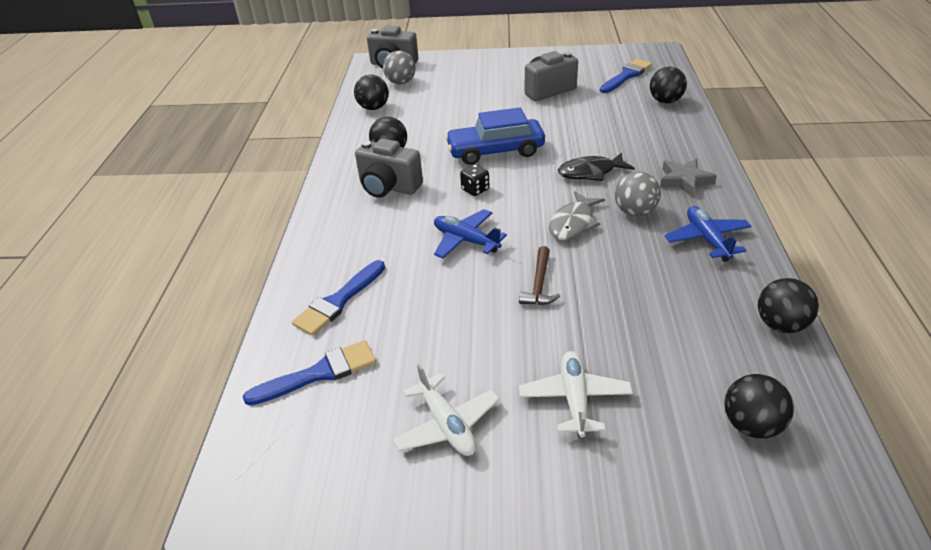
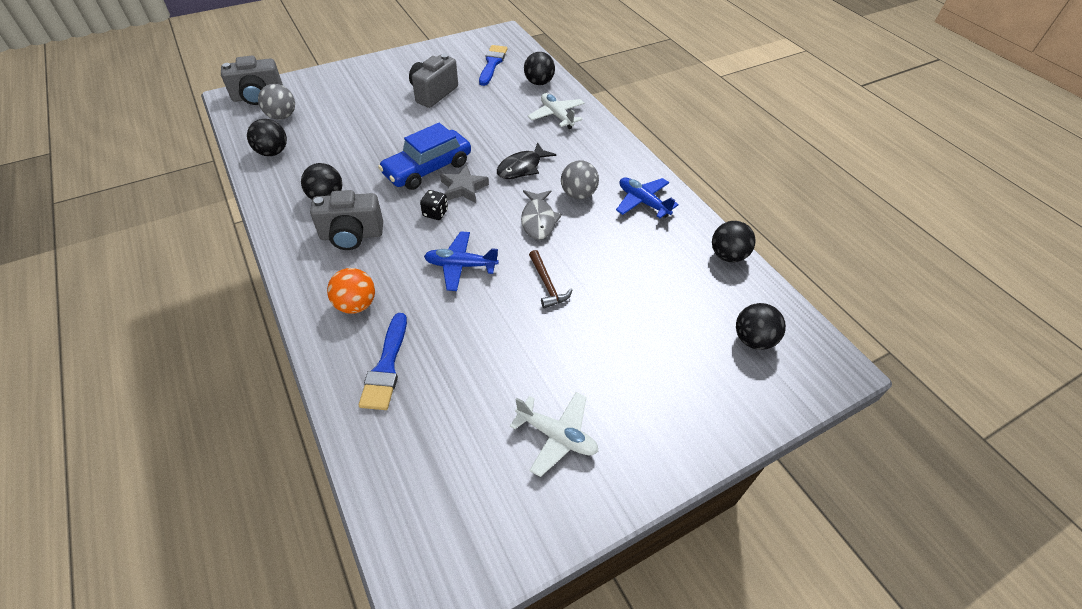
camera: 35 degrees left, 10 degrees up
blue brush [243,340,376,406] -> none
white plane [519,351,633,437] -> white plane moved to [528,93,585,129]
grey star [660,159,717,197] -> grey star moved to [440,165,489,203]
none -> orange ball [327,268,375,314]

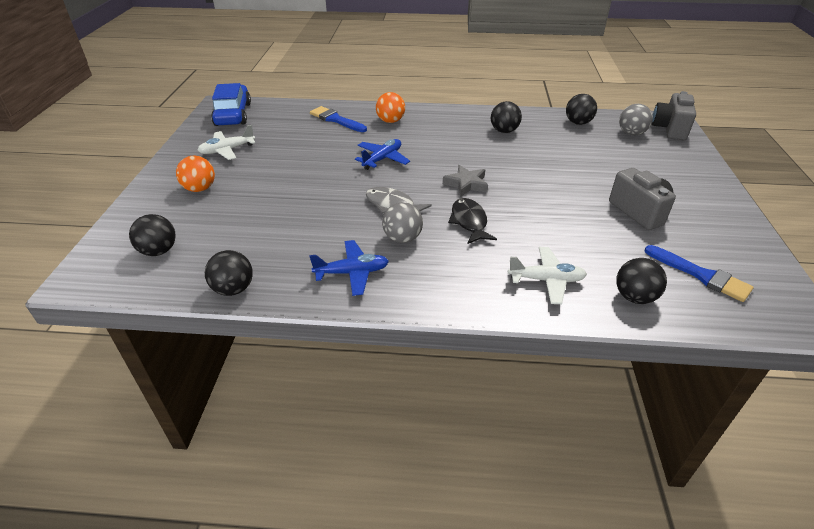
camera: 125 degrees right, 10 degrees down
grey camera [310,190,383,250] -> none
blue car [378,123,471,190] -> blue car moved to [211,83,251,126]
black dice [420,190,448,220] -> none
brown hammer [529,250,572,308] -> none
none -> orange ball [176,156,215,192]

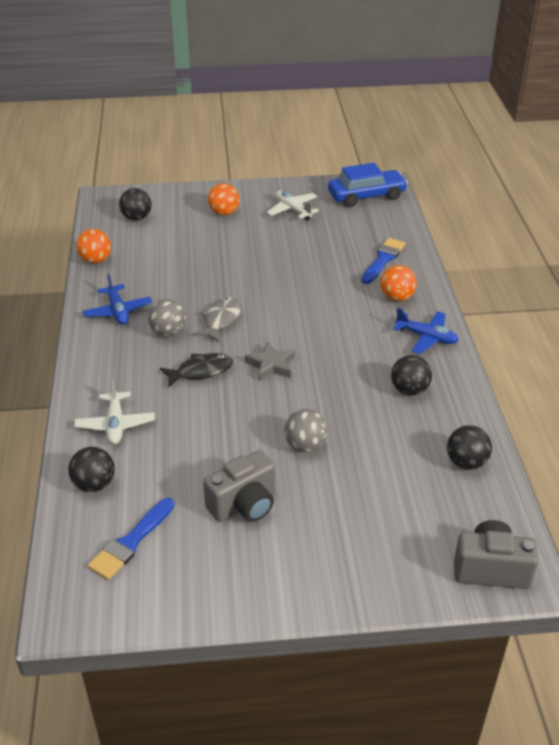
camera: 80 degrees right, 0 degrees up
black ball [205,250,253,296] -> orange ball [76,229,111,263]
blue plane [355,139,410,170] -> blue plane moved to [393,308,459,354]
grey ball [619,104,653,136] -> grey ball moved to [284,409,328,452]

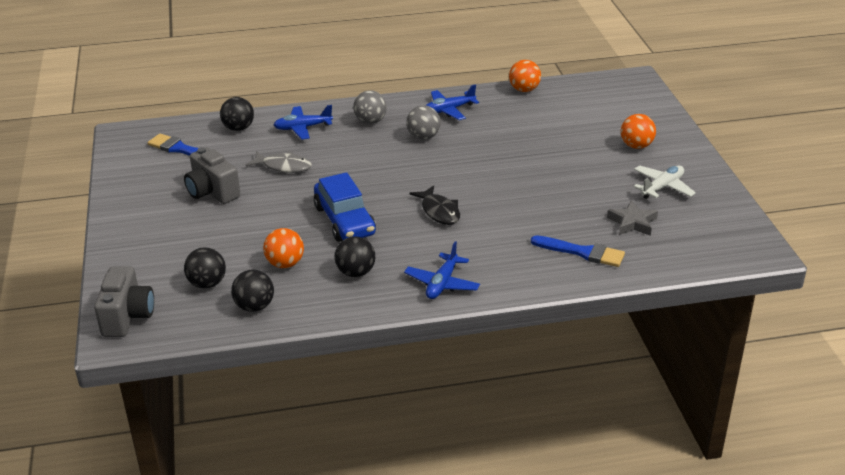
camera: 85 degrees right, 5 degrees down
white plane [74,379,155,444] -> blue plane [274,105,333,139]
black ball [119,188,151,220] -> black ball moved to [184,247,226,288]
black fish [160,353,233,388] -> black fish moved to [409,185,460,225]
grey fish [193,297,241,342] -> grey fish moved to [246,151,312,173]
grey star [245,341,295,381] -> grey star moved to [607,200,658,236]
grey ball [284,409,328,452] -> grey ball moved to [353,90,387,124]
blue car [328,163,408,207] -> blue car moved to [314,172,376,242]
orange ball [380,265,417,301] -> orange ball moved to [263,228,304,268]

